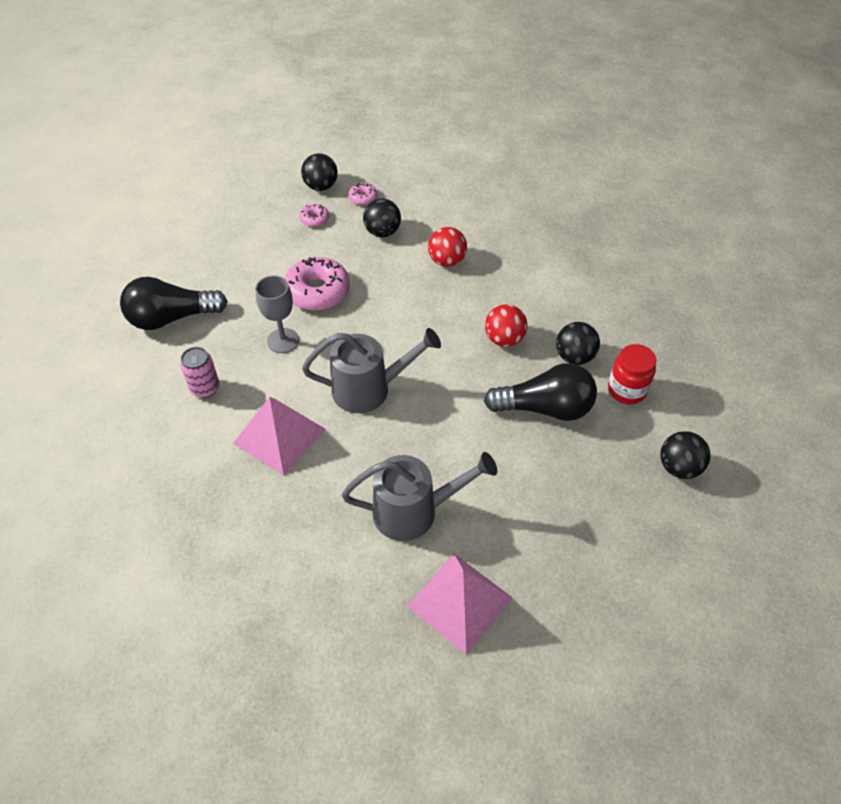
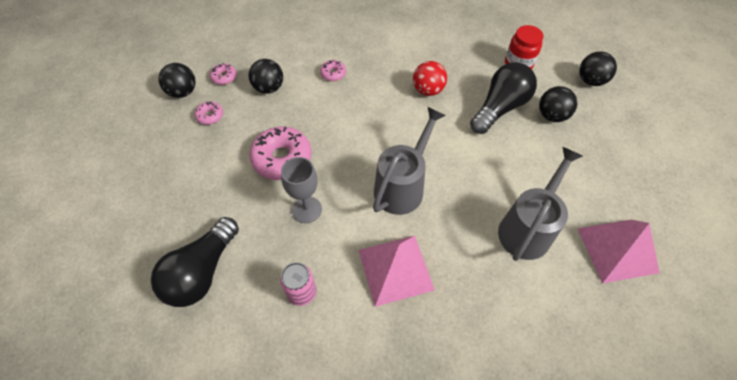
camera: 50 degrees left, 5 degrees up
red ball [428,227,467,267] -> pink donut [320,60,346,81]
black ball [556,322,600,365] -> black ball moved to [539,86,577,122]

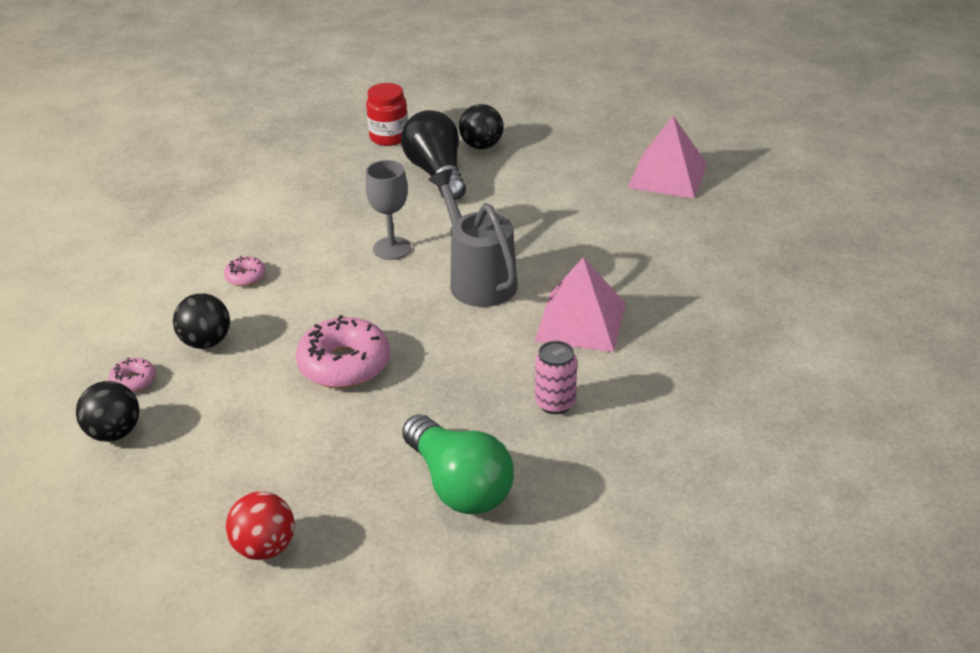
camera: 60 degrees left, 20 degrees down
black light bulb [151,217,239,307] -> green light bulb [402,414,514,515]
pink donut [195,101,223,125] -> none
grey goblet [281,157,322,223] -> grey goblet moved to [365,160,411,260]
red ball [413,61,447,96] -> red ball moved to [226,492,295,560]
grey watering can [498,147,583,261] -> none
black ball [579,51,617,86] -> none

